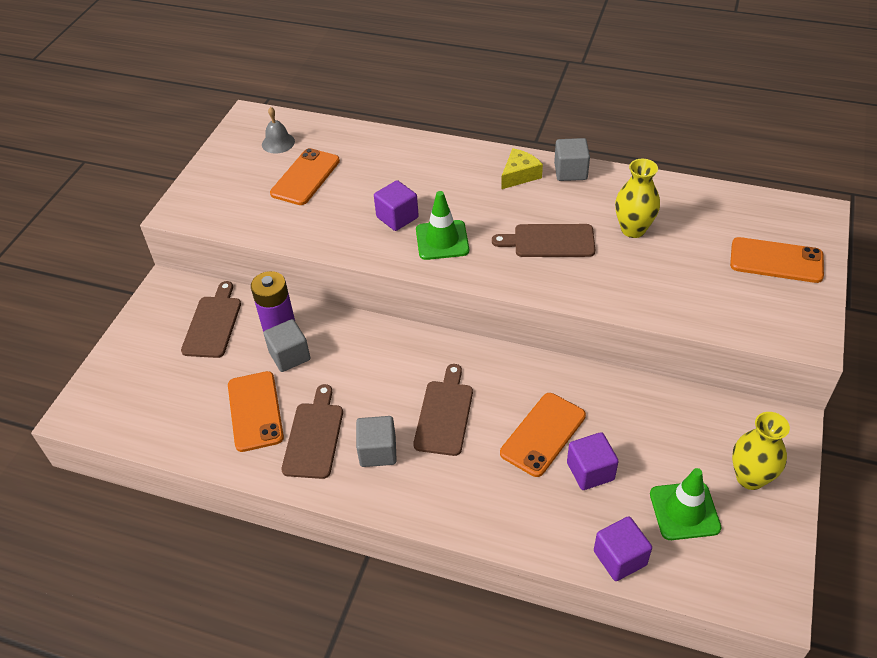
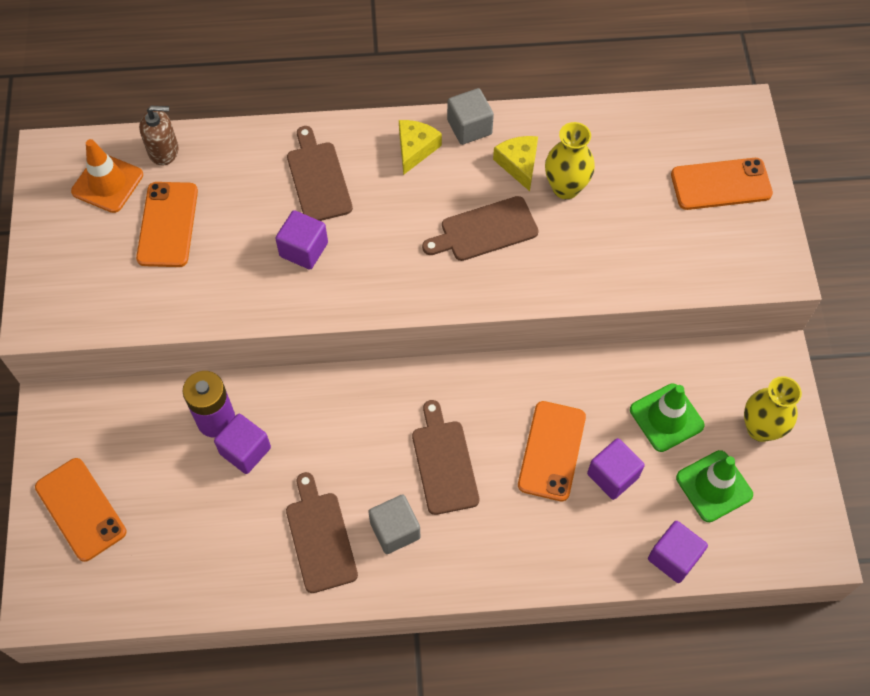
camera: 25 degrees left, 15 degrees up
brown cutting board [181,281,241,358] -> brown cutting board moved to [287,126,353,221]
orange phone [228,371,284,452] -> orange phone moved to [35,458,127,562]
grey bell [262,107,295,154] -> orange traffic cone [71,139,143,213]
grey cube [264,319,310,372] -> purple cube [214,413,271,474]
green traffic cone [416,191,469,260] -> green traffic cone moved to [630,384,705,452]
none -> brown soap dispenser [139,106,178,166]
none -> yellow cheese [493,136,538,191]

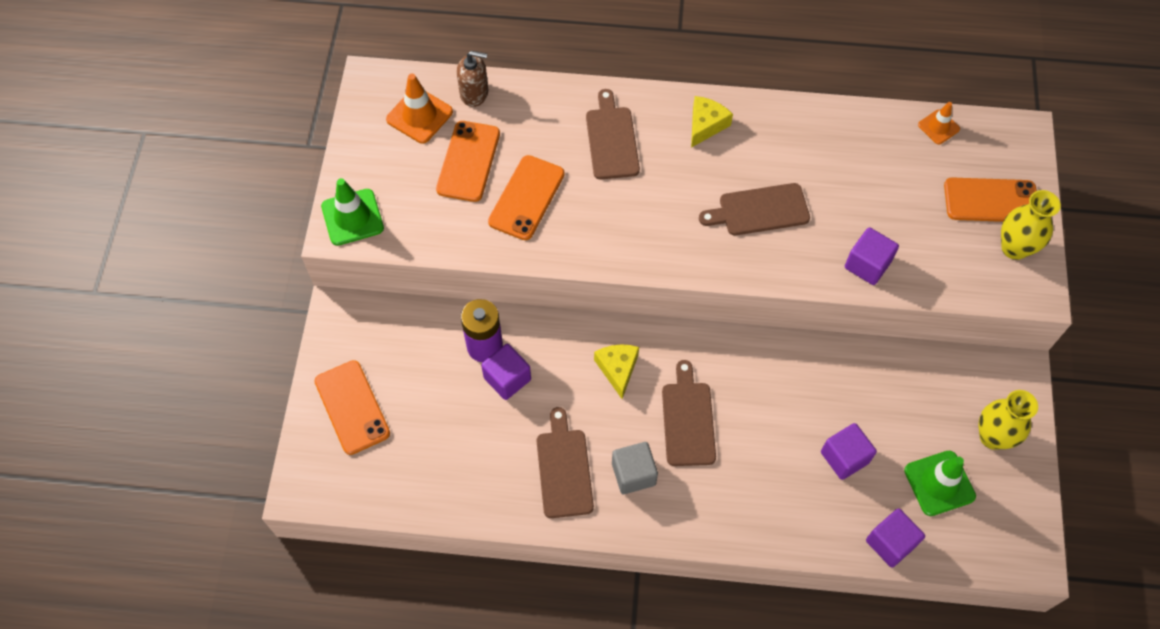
camera: 10 degrees right, 0 degrees up
purple cube [275,210,328,269] -> purple cube moved to [845,227,899,285]
grey cube [447,88,494,145] -> none
yellow cheese [493,136,538,191] -> yellow cheese moved to [594,344,639,399]
orange phone [518,401,586,501] -> orange phone moved to [488,155,565,240]
yellow vase [545,122,595,199] -> yellow vase moved to [1001,190,1061,260]
green traffic cone [630,384,705,452] -> green traffic cone moved to [321,178,384,246]
none -> orange traffic cone [918,102,960,144]

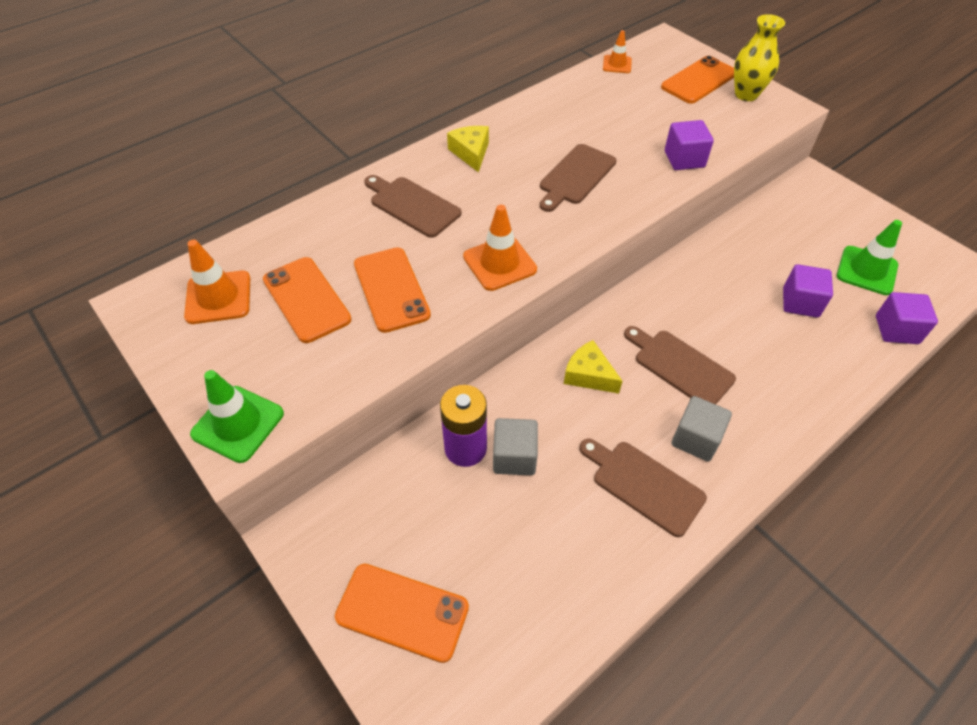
camera: 45 degrees left, 10 degrees down
brown soap dispenser [457,51,488,107] -> none
purple cube [481,344,531,400] -> grey cube [493,418,538,475]
yellow vase [979,390,1038,450] -> none
none -> orange traffic cone [463,205,537,291]

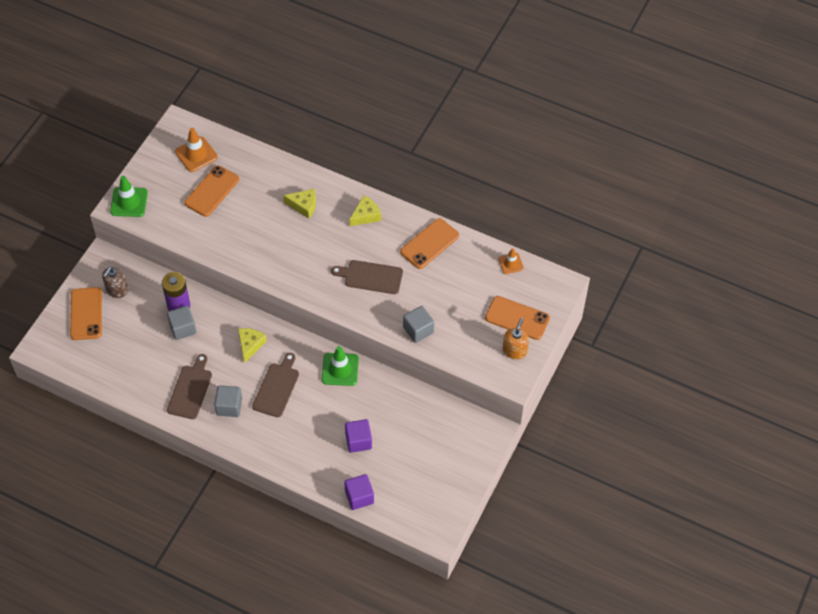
camera: 65 degrees right, 5 degrees up
orange phone [354,247,431,333] -> orange phone moved to [400,218,459,269]
brown cutting board [364,175,461,238] -> yellow cheese [283,189,316,219]
orange traffic cone [463,205,537,291] -> none
purple cube [665,120,714,170] -> grey cube [403,306,434,343]
yellow vase [734,14,785,101] -> orange soap dispenser [503,318,529,359]
green traffic cone [837,220,902,295] -> green traffic cone moved to [322,346,359,386]
none -> brown soap dispenser [102,267,128,298]

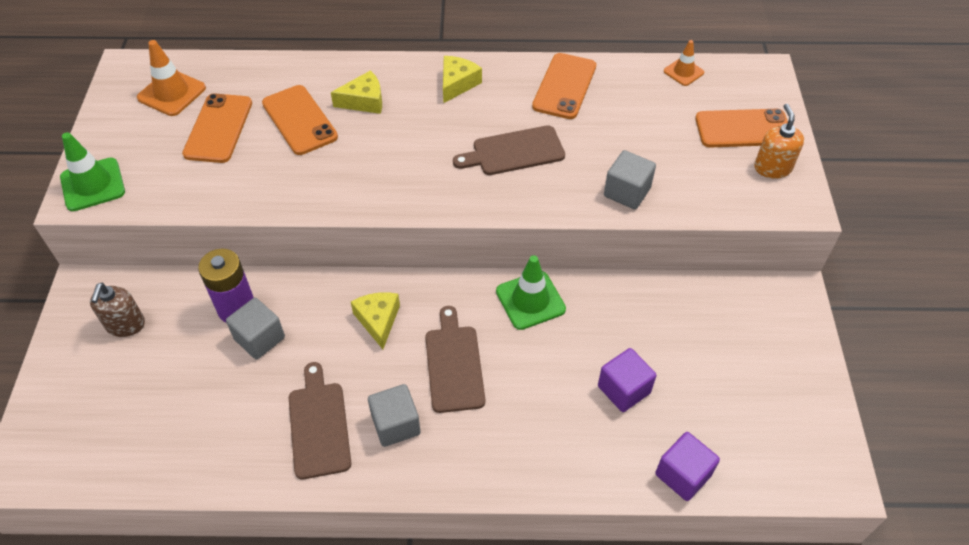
camera: 25 degrees left, 5 degrees down
orange phone [70,287,102,340] -> orange phone moved to [262,85,338,155]

